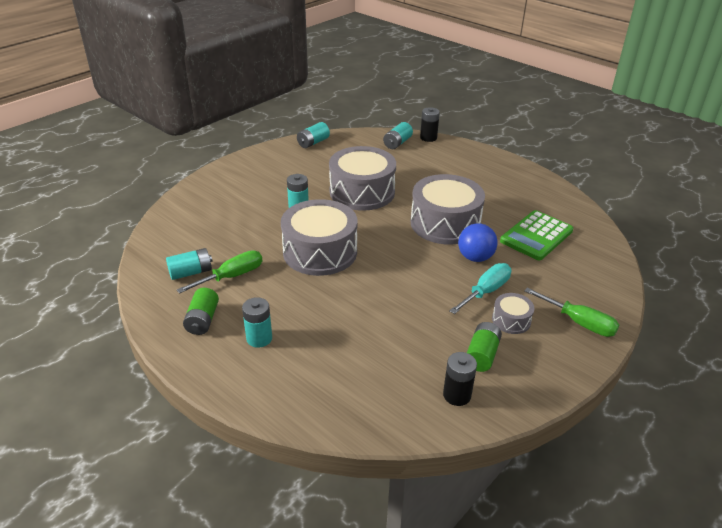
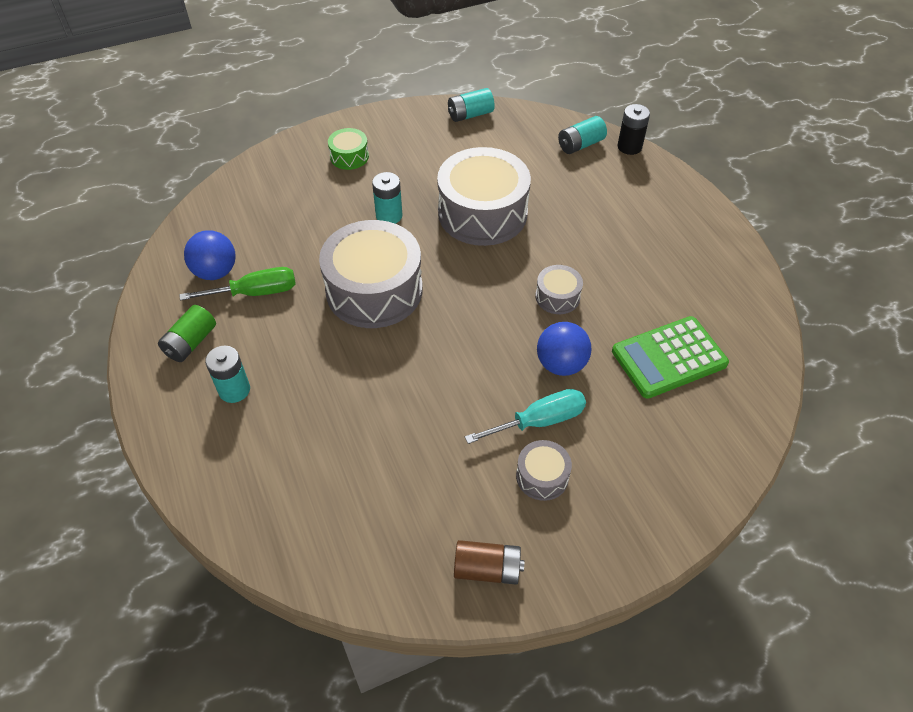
camera: 25 degrees right, 15 degrees up
turquoise battery [166,248,213,280] -> blue ball [184,230,236,280]
grey drum [411,174,485,245] -> grey drum [536,265,583,314], size x0.46
black battery [443,352,477,406] -> none
green battery [467,322,502,372] -> none
green screwdriver [524,288,619,337] -> none
none -> green drum [328,128,369,170]
none -> brown battery [454,540,525,585]

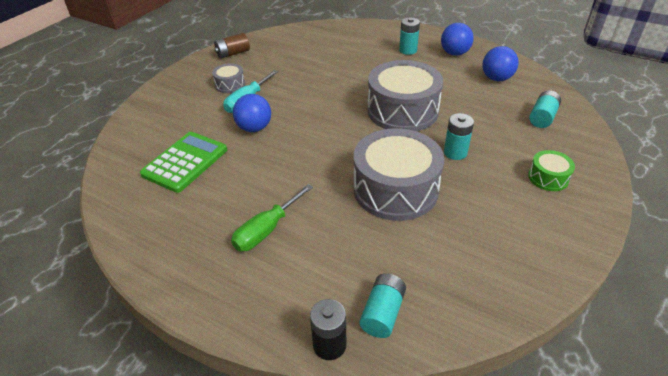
camera: 145 degrees right, 10 degrees down
green battery [158,305,216,362] -> blue ball [441,23,474,56]
green screwdriver [179,267,296,301] -> green screwdriver moved to [231,184,313,251]
turquoise battery [448,88,495,122] -> turquoise battery moved to [529,90,561,128]
grey drum [536,265,583,314] -> none

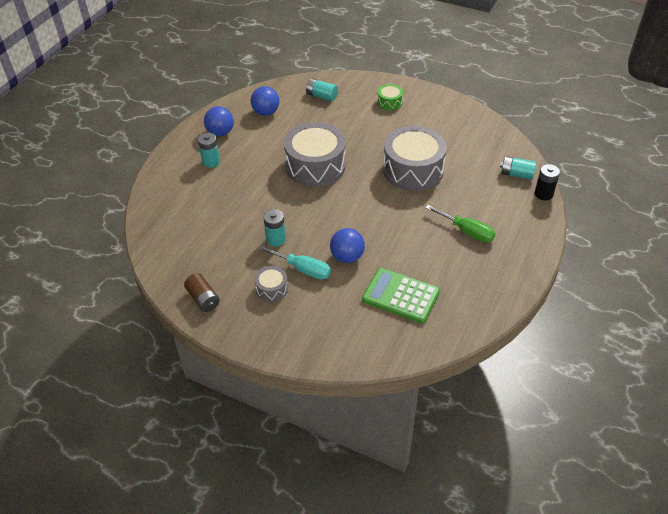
camera: 95 degrees left, 5 degrees up
turquoise battery [444,113,474,160] -> turquoise battery moved to [264,209,286,247]

